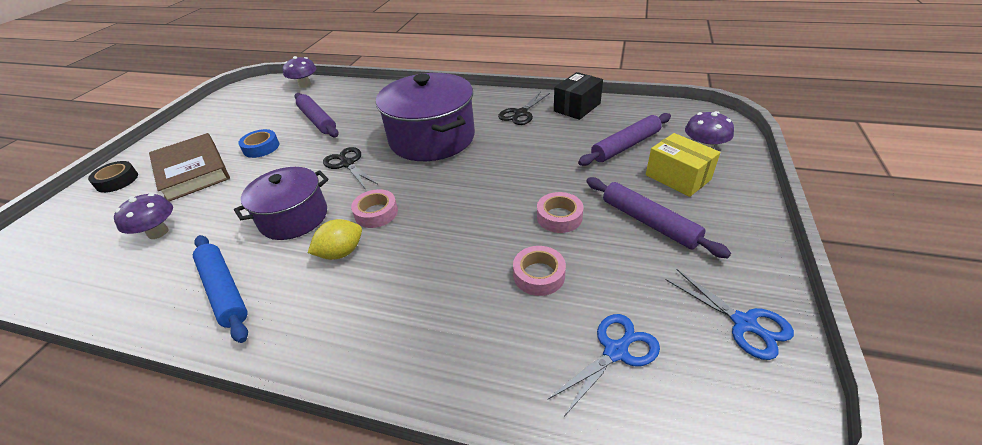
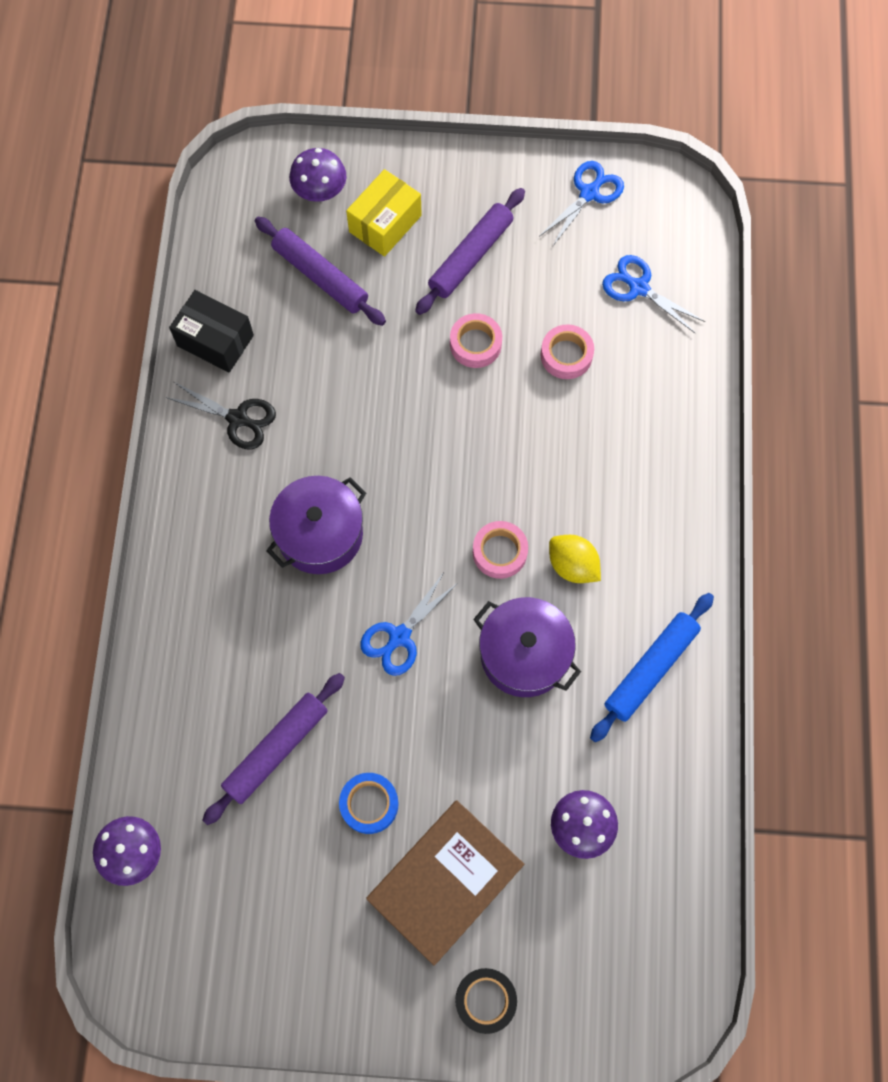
camera: 105 degrees left, 30 degrees up
black scissors [323,147,378,190] -> blue scissors [360,572,459,676]
purple pot [376,73,475,161] -> purple pot [266,476,366,574], size x0.64

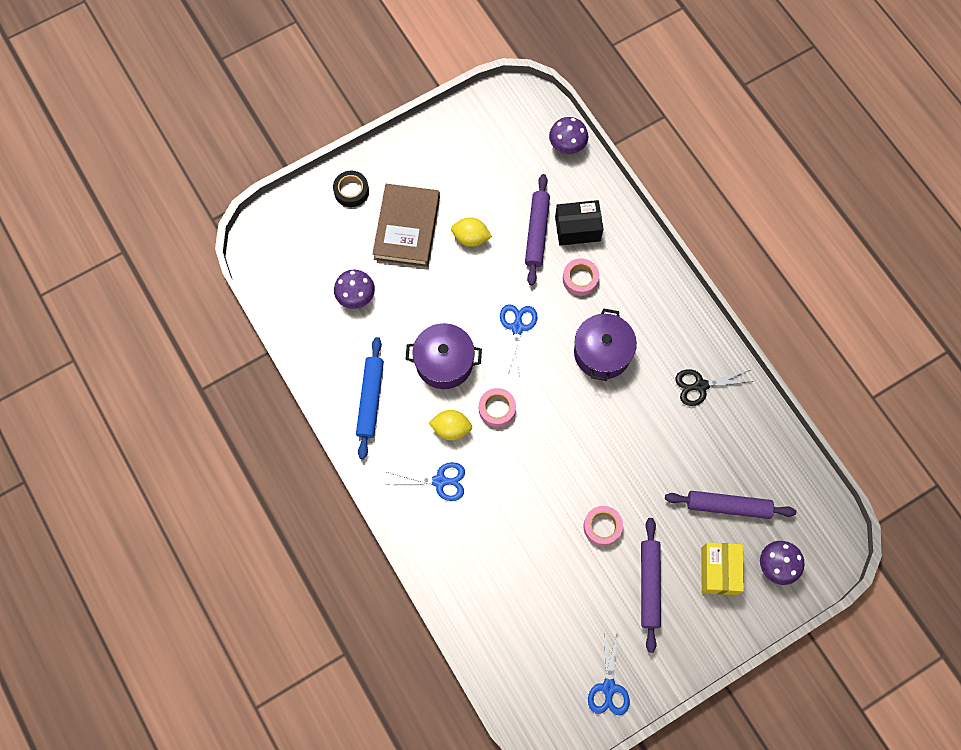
camera: 145 degrees right, 0 degrees up
black box [169,290,254,372] -> black box moved to [555,200,603,246]
blue tape [339,773,398,834] -> yellow lemon [451,217,492,247]
pink tape [540,324,594,379] -> pink tape moved to [563,258,599,296]
blue scissors [602,255,705,334] -> blue scissors moved to [386,462,465,501]

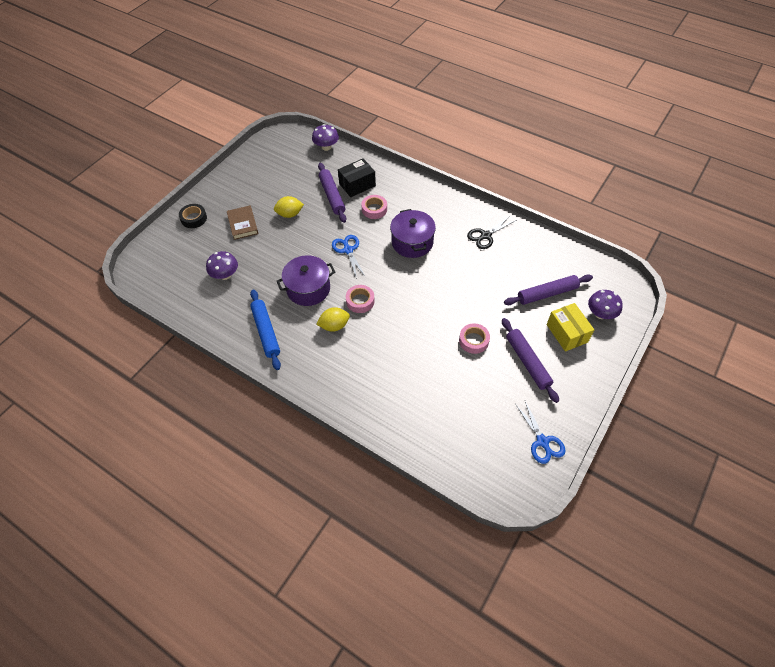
camera: 25 degrees left, 15 degrees down
brown book [373,184,440,267] -> brown book [227,205,258,240], size x0.61
blue scissors [386,462,465,501] -> none

